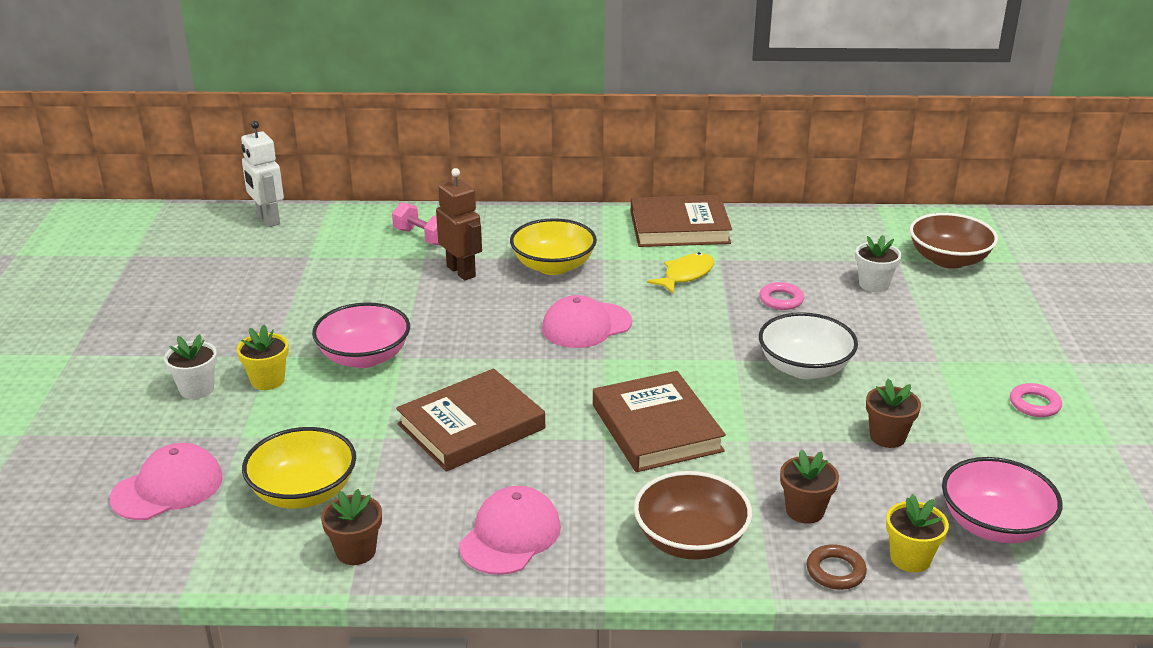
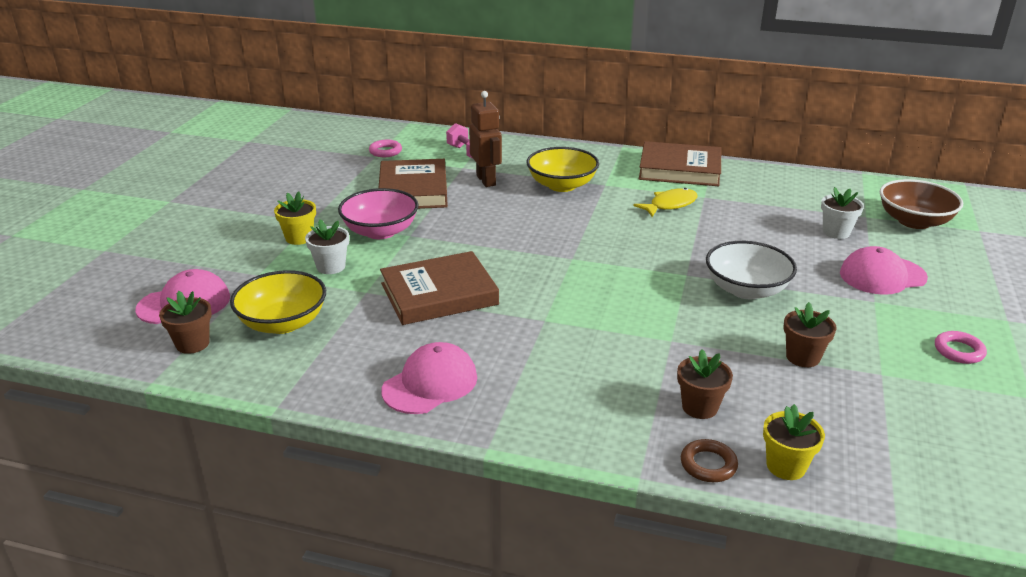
camera: 15 degrees right, 0 degrees up
white flower pot [164,334,217,399] -> white flower pot moved to [305,219,349,274]
white robot [241,121,284,227] -> none
brown flower pot [321,489,382,565] -> brown flower pot moved to [159,291,212,354]
pink cap [542,295,632,348] -> pink cap moved to [840,246,928,295]
brown book [593,371,726,472] -> brown book moved to [379,159,448,209]
brown bowl [634,471,752,560] -> none
pink ring [759,282,804,310] -> pink ring moved to [369,140,402,157]
pink bowl [942,457,1063,543] -> none

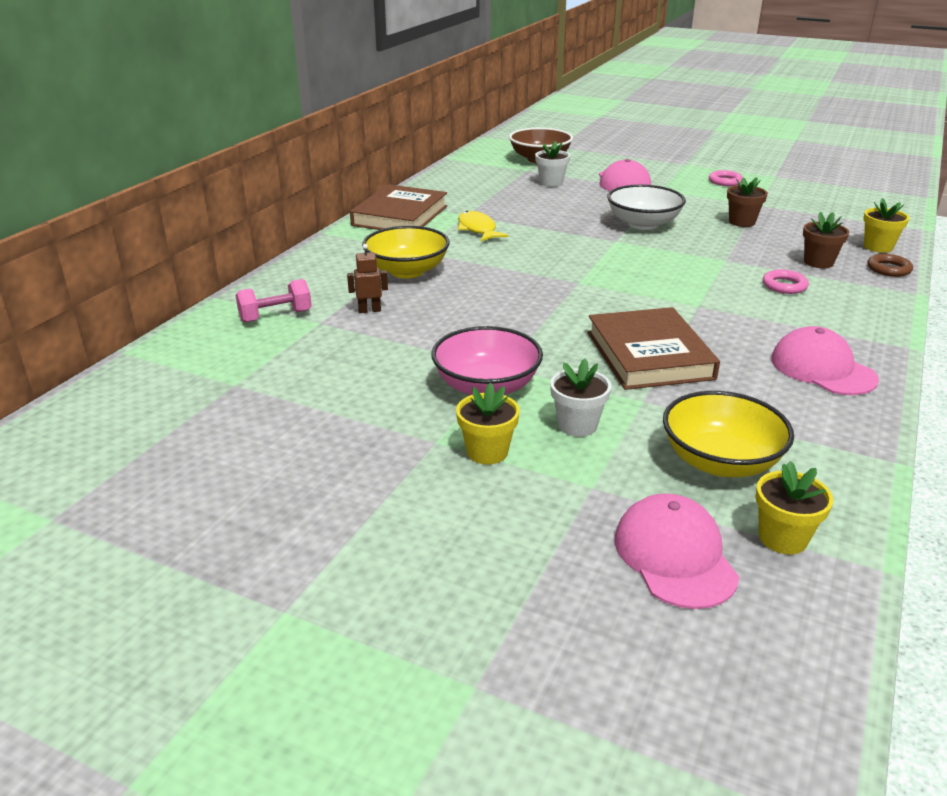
camera: 80 degrees left, 0 degrees up
brown flower pot [159,291,212,354] -> yellow flower pot [756,461,833,555]
pink ring [369,140,402,157] -> pink ring moved to [763,269,809,294]
brown book [379,159,448,209] -> none
brown robot [469,91,502,187] -> brown robot [347,244,388,313], size x0.58

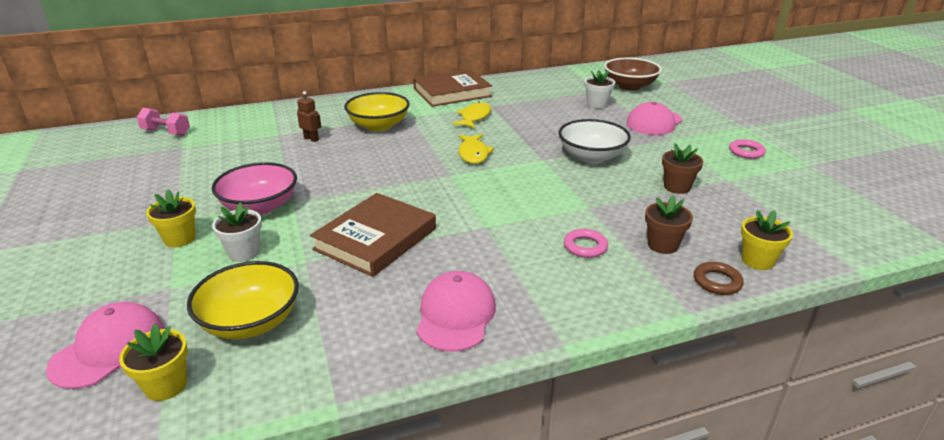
camera: 45 degrees right, 0 degrees up
pink dumbbell [235,279,312,323] -> pink dumbbell moved to [137,108,190,136]
none -> yellow fish [458,134,494,164]

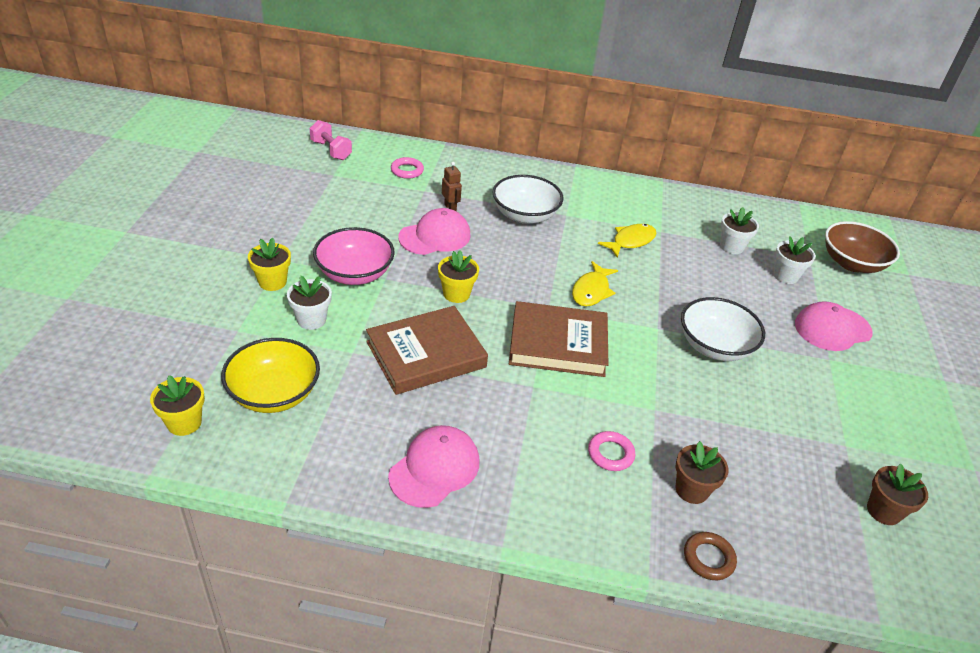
camera: 25 degrees right, 10 degrees up
pink cap [46,302,165,389] -> pink cap moved to [398,208,471,255]
yellow bowl [344,92,410,131] -> white bowl [492,175,563,224]
brown book [413,69,492,107] -> brown book moved to [509,301,609,377]
brown flower pot [662,143,703,194] -> brown flower pot moved to [867,464,928,525]
pink ring [729,139,766,159] -> pink ring moved to [391,157,424,179]
yellow flower pot [741,210,793,270] -> yellow flower pot moved to [438,250,479,303]
none -> white flower pot [720,207,759,254]

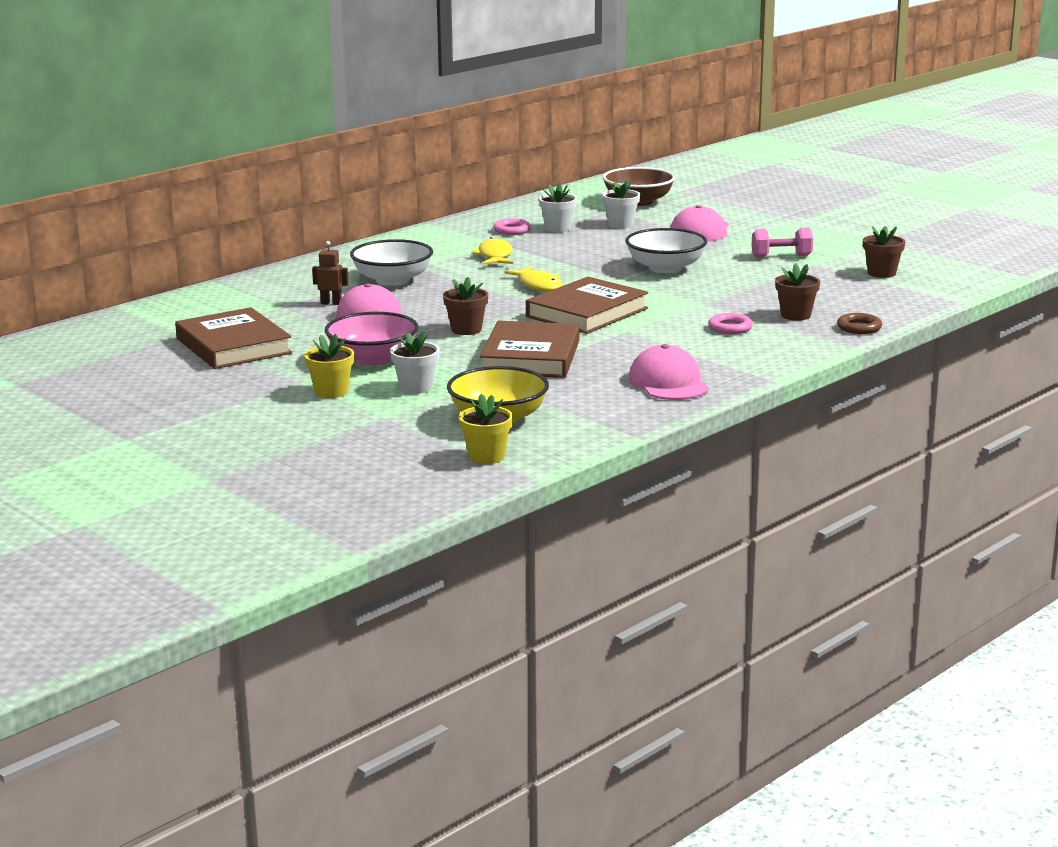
camera: 50 degrees left, 20 degrees down
pink dumbbell [310,120,352,160] -> pink dumbbell moved to [752,227,813,258]
pink ring [391,157,424,179] -> pink ring moved to [493,218,531,235]
yellow flower pot [438,250,479,303] -> brown flower pot [443,277,488,335]
none -> brown book [175,307,292,369]

